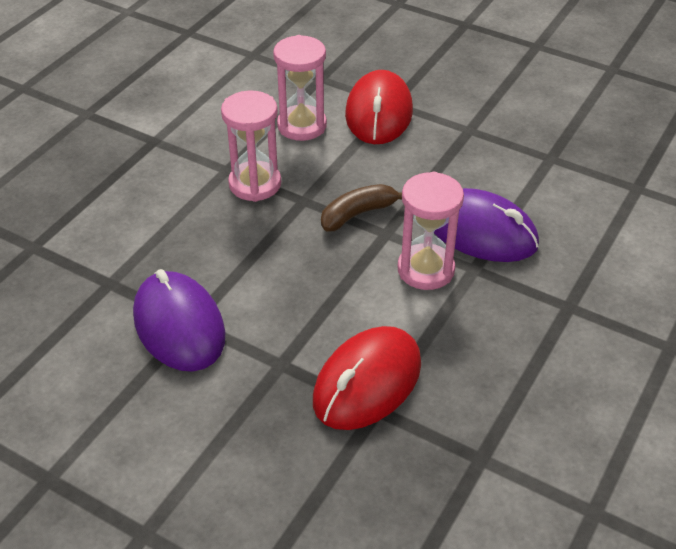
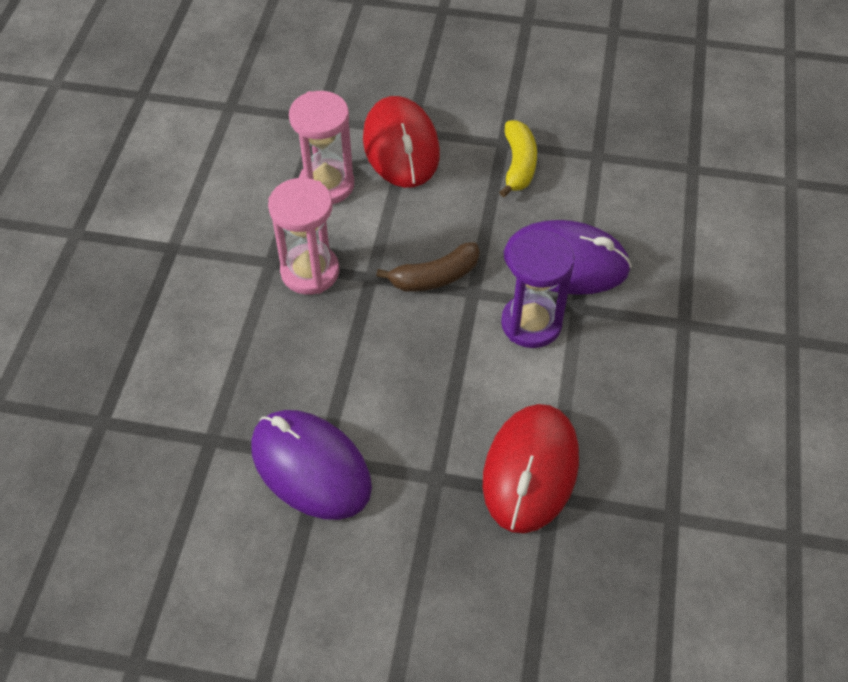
camera: 20 degrees left, 10 degrees up
brown banana [321,184,402,232] -> brown banana turned 150 degrees counterclockwise [376,242,480,291]
pink hourglass [398,172,464,290] -> purple hourglass [501,230,575,348]
none -> yellow banana [499,120,537,197]

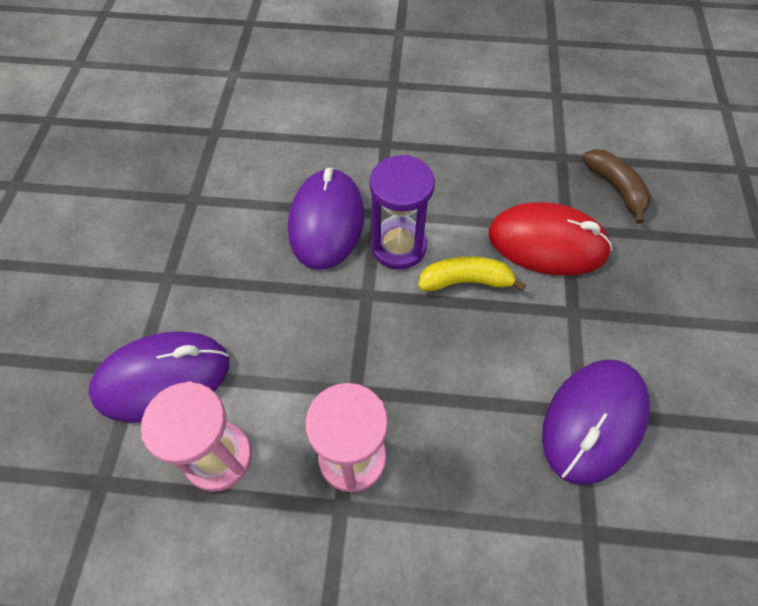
camera: 95 degrees left, 5 degrees up
red mouse [363,96,440,188] -> purple mouse [88,331,229,423]
brown banana [376,242,480,291] -> brown banana moved to [582,149,651,224]
yellow banana [499,120,537,197] -> yellow banana moved to [418,256,526,292]

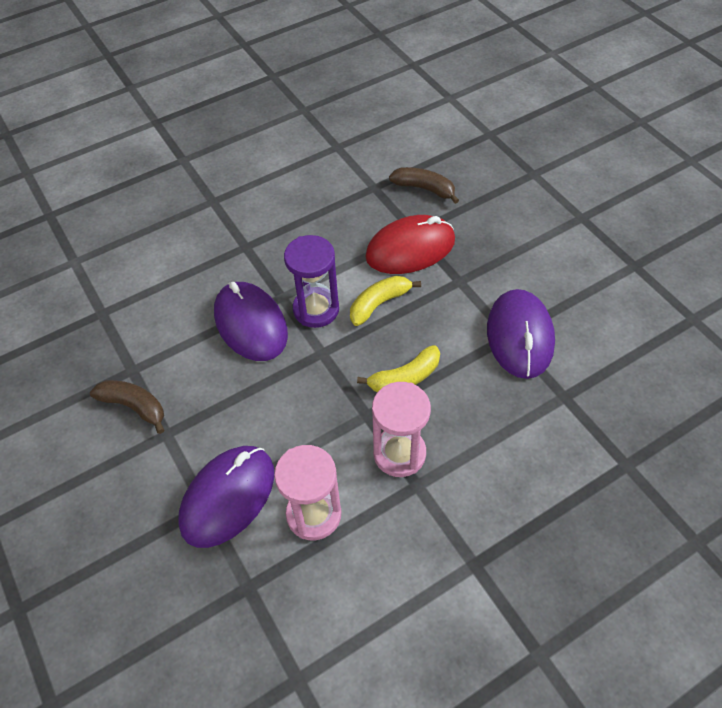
camera: 35 degrees left, 5 degrees down
none -> brown banana [90,380,164,434]
none -> yellow banana [357,345,440,392]

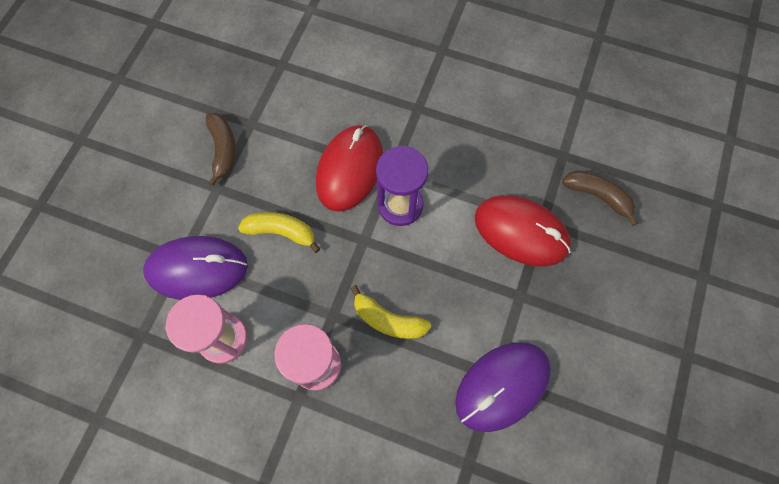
camera: 50 degrees right, 15 degrees up
purple mouse [214,282,288,361] -> red mouse [316,125,383,212]
yellow banana [350,276,421,326] -> yellow banana moved to [238,212,320,253]
brown banana [389,167,459,204] -> brown banana turned 45 degrees counterclockwise [562,170,638,226]

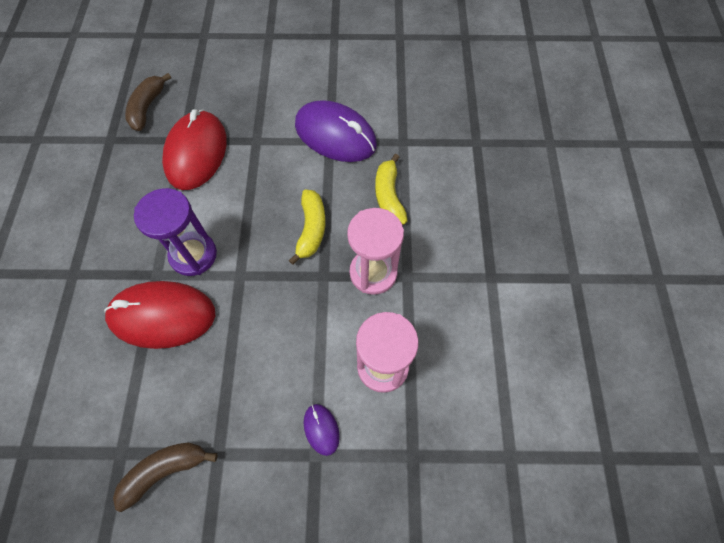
camera: 110 degrees left, 5 degrees down
purple mouse [143,236,248,300] -> purple mouse [304,404,340,456], size x0.44
yellow banana [238,212,320,253] -> yellow banana moved to [375,154,408,224]

